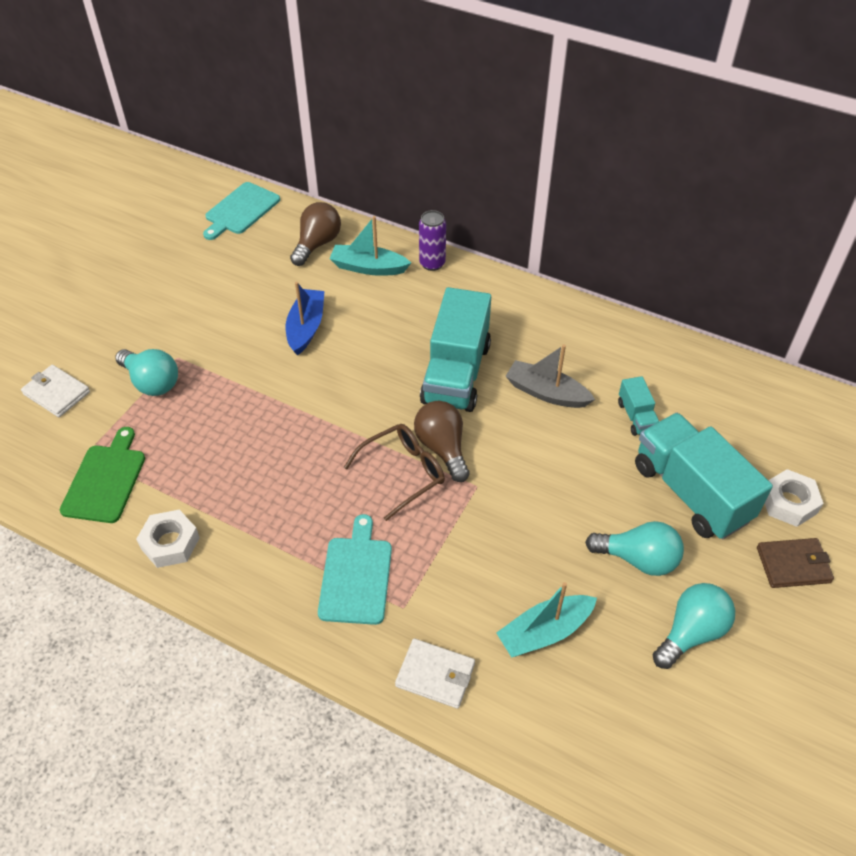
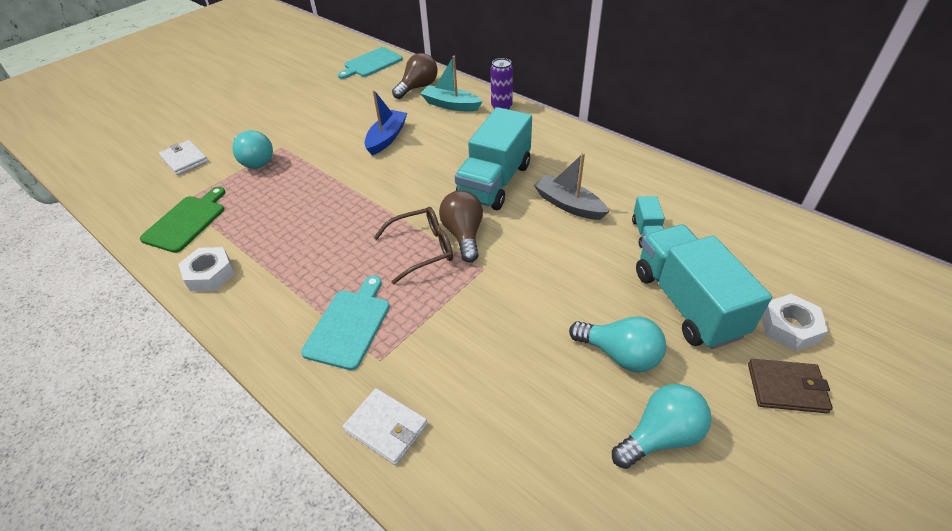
camera: 15 degrees right, 5 degrees down
turquoise boat [496,582,597,658] -> none

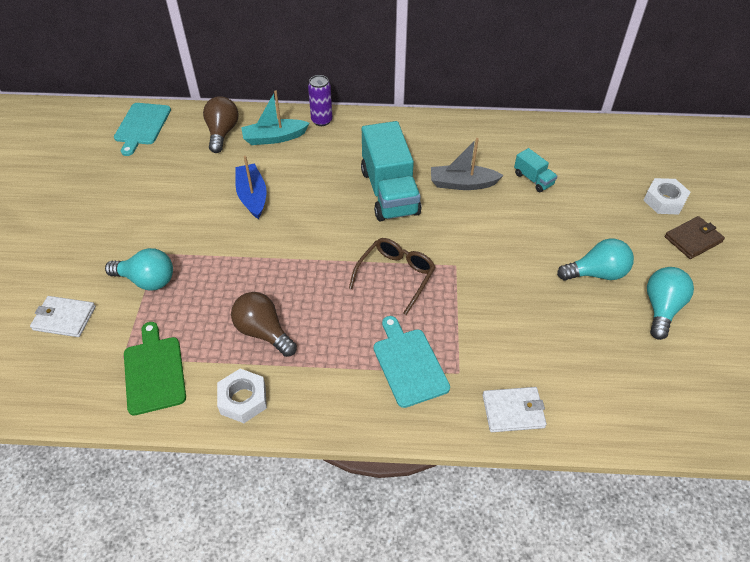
camera: 40 degrees left, 5 degrees up
brown light bulb [439,190,483,263] -> brown light bulb moved to [231,292,297,357]
turquoise truck [636,225,772,349] -> none

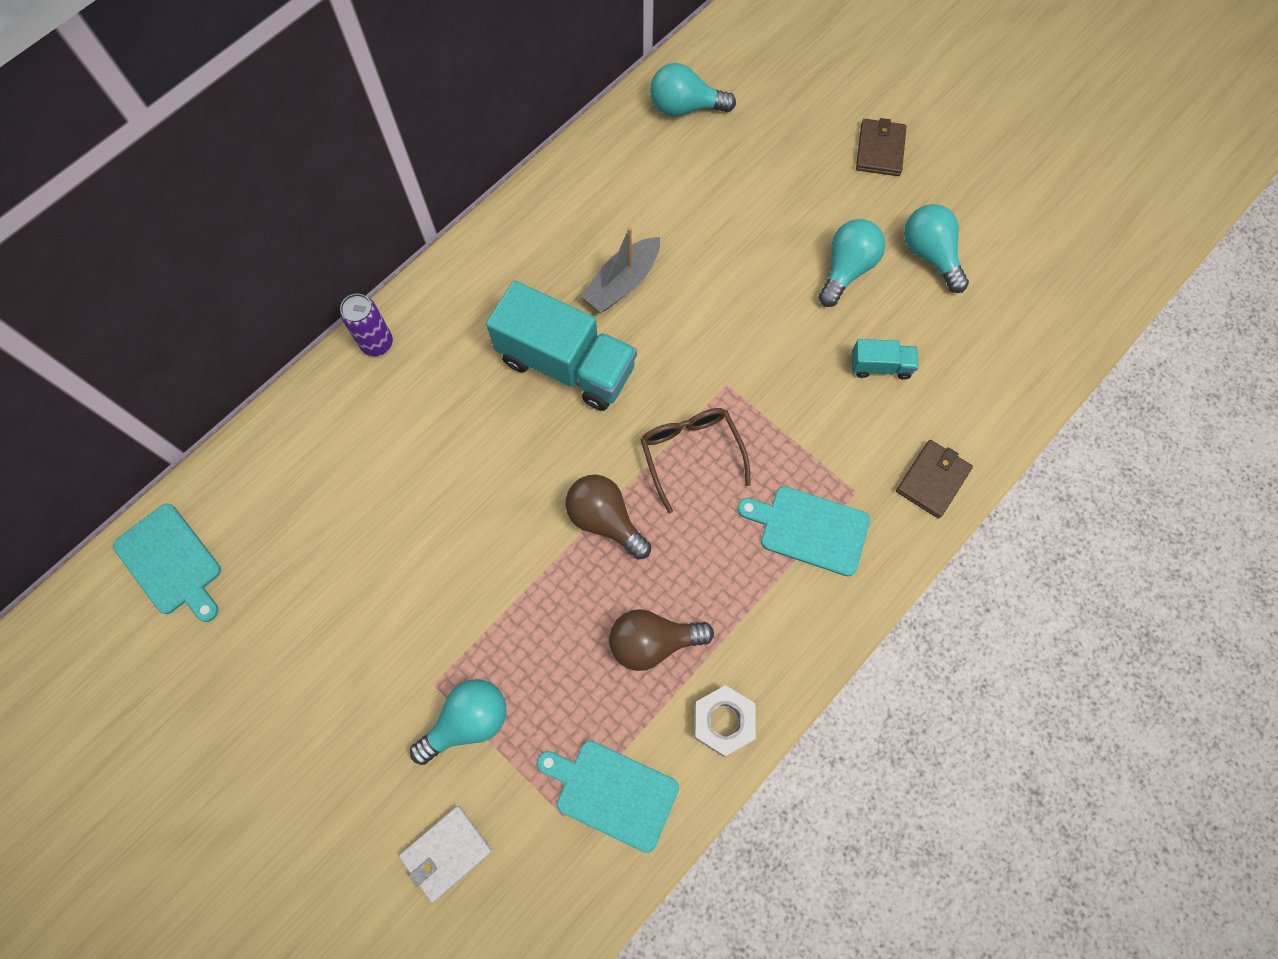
camera: 50 degrees left, 20 degrees up
green cutting board [124,322,186,416] -> turquoise cutting board [537,741,679,853]
brown light bulb [203,96,239,153] -> brown light bulb moved to [565,474,651,560]
blue boat [235,156,267,219] -> none
turquoise boat [241,91,310,145] -> none
white wallet [483,387,547,432] -> brown wallet [896,440,973,519]
turquoise truck [514,148,557,192] -> turquoise truck moved to [852,339,918,380]
white nut [644,178,690,215] -> none
none -> turquoise light bulb [650,63,736,116]

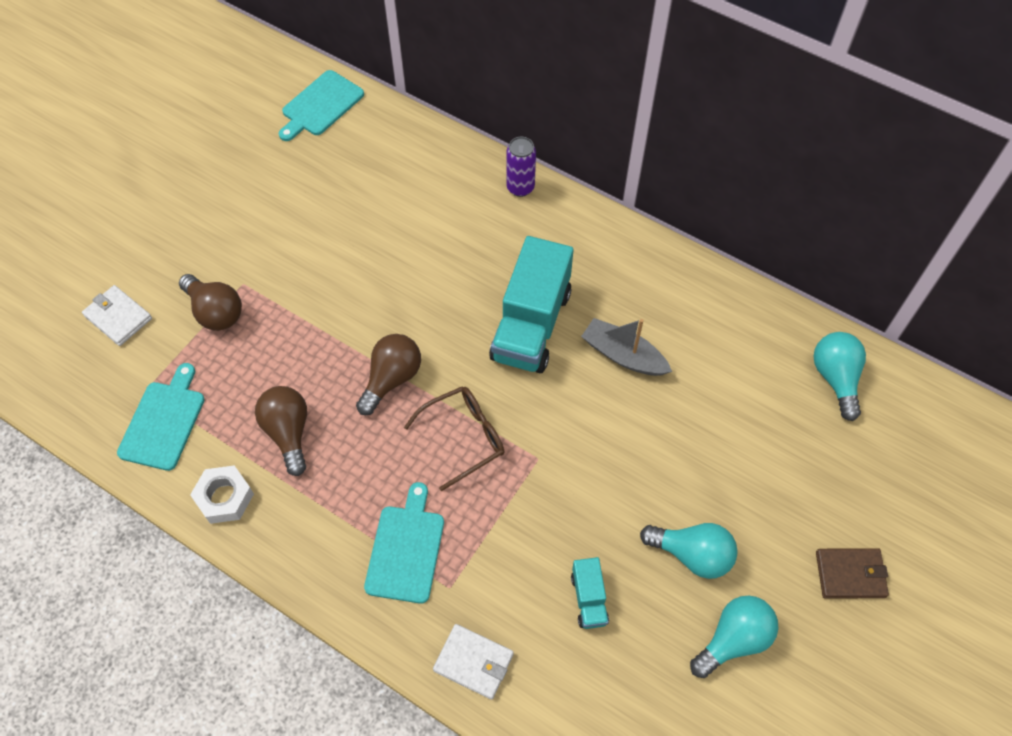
camera: 80 degrees right, 10 degrees down
turquoise light bulb [410,679,506,765] -> brown light bulb [179,274,242,331]
brown wallet [896,440,973,519] -> white wallet [433,624,514,700]

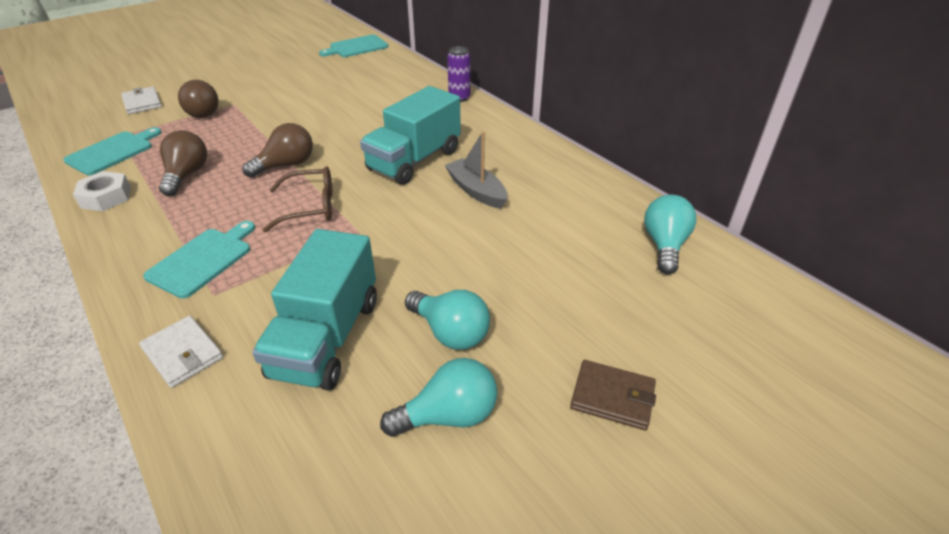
camera: 20 degrees right, 20 degrees down
turquoise truck [571,557,609,629] -> turquoise truck [252,229,377,391], size x2.17

